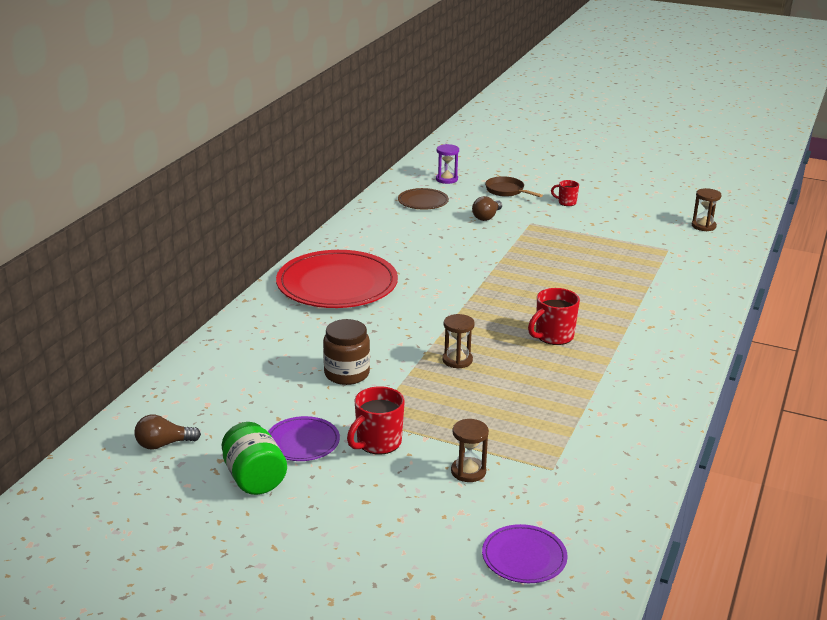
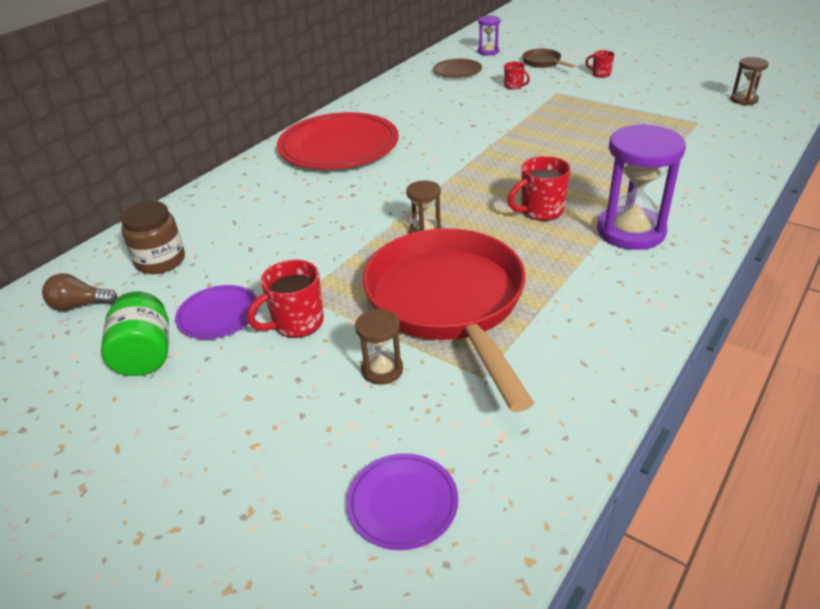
camera: 15 degrees right, 10 degrees up
brown jar [323,319,370,385] -> brown jar moved to [120,201,185,274]
brown light bulb [472,196,502,221] -> red mug [504,62,530,90]
none -> red pan [363,228,534,412]
none -> purple hourglass [597,124,686,250]

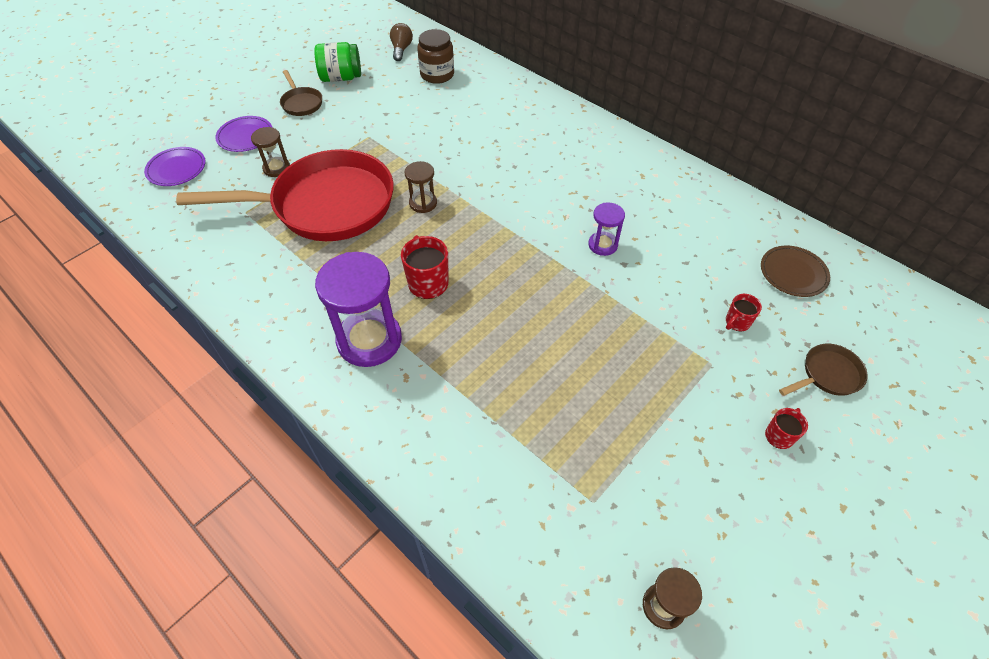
camera: 95 degrees right, 15 degrees up
purple plate [175,285,258,339] -> purple plate moved to [215,116,273,152]
red mug [247,260,324,338] -> none
red plate [277,112,399,169] -> none
purple hourglass [478,15,500,56] -> purple hourglass moved to [588,202,625,256]
none -> brown pan [280,70,322,116]

